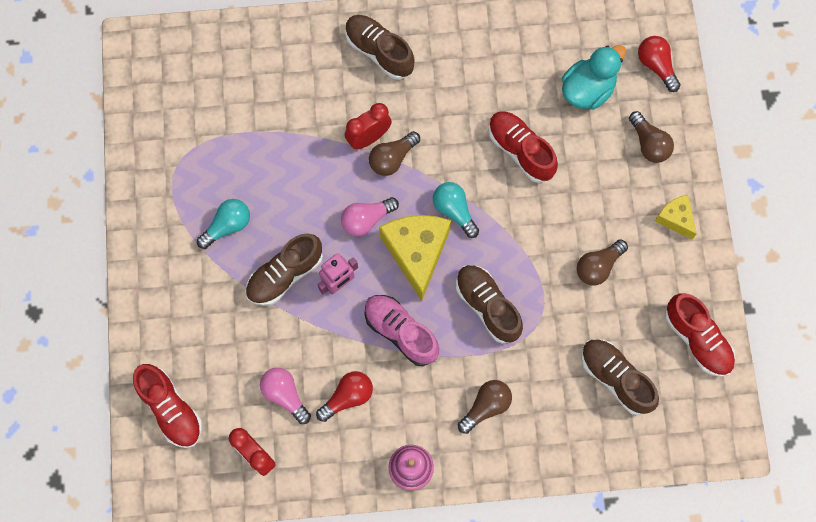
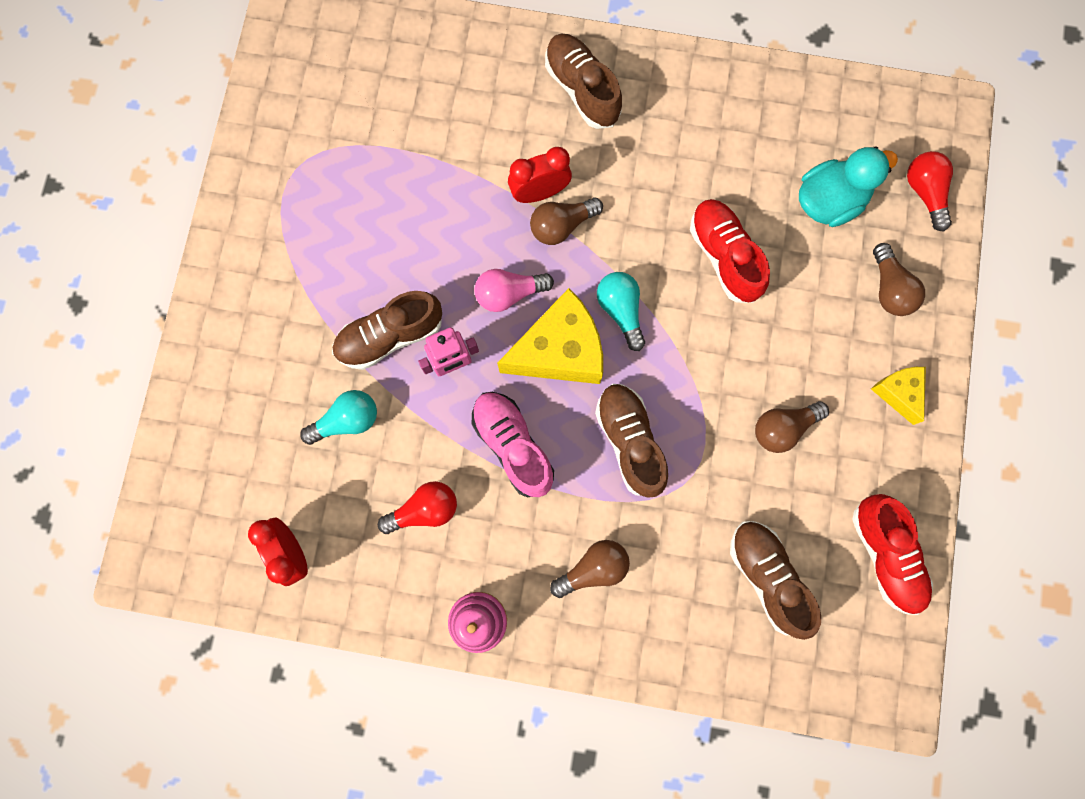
camera: 15 degrees right, 5 degrees up
red shoe [133,364,202,448] -> none
turquoise light bulb [197,199,250,249] -> turquoise light bulb moved to [300,390,377,445]
pink light bulb [260,368,311,424] -> none
yellow cheese [379,215,451,301] -> yellow cheese turned 60 degrees clockwise [497,288,603,384]

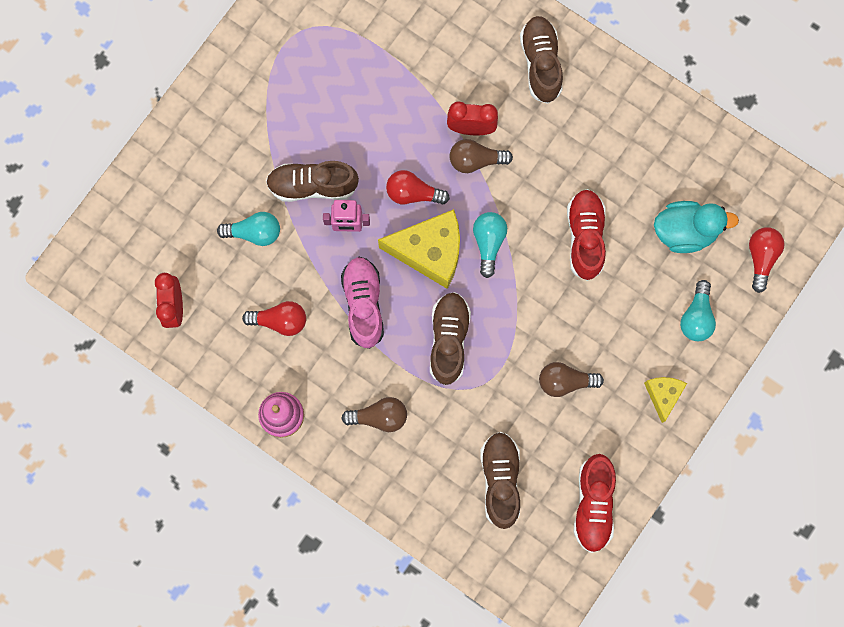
camera: 25 degrees right, 0 degrees up
pink light bulb [475,269,554,312] -> red light bulb [386,170,450,204]
brown light bulb [873,243,925,316] -> turquoise light bulb [680,280,716,341]

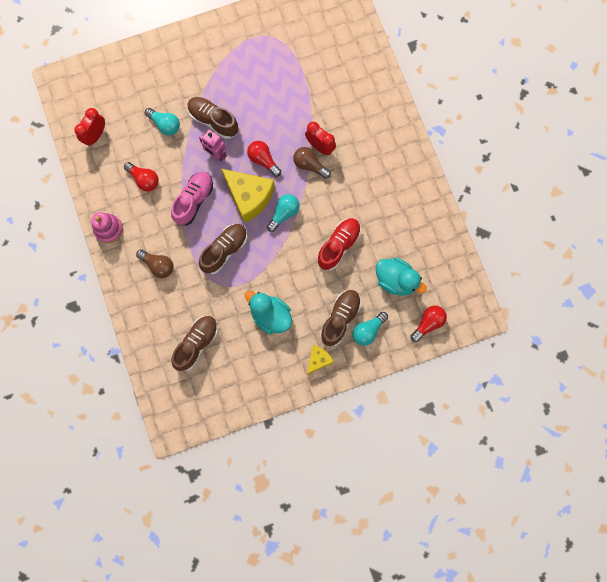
camera: 35 degrees right, 0 degrees up
brown shoe [520,16,563,104] -> brown shoe moved to [320,290,361,346]
brown light bulb [539,362,604,397] -> turquoise duck [245,291,292,334]
red shoe [573,454,616,553] -> none

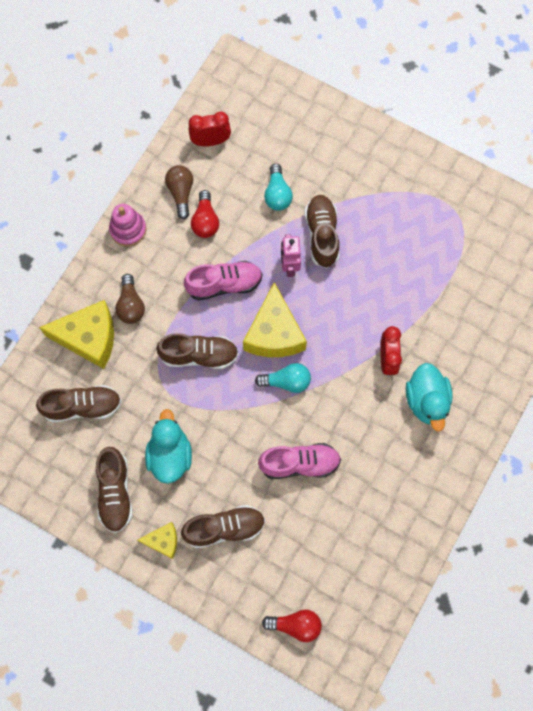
camera: 50 degrees right, 5 degrees down
red light bulb [247,141,281,177] -> none
brown light bulb [293,147,331,179] -> brown light bulb moved to [165,165,193,219]
red shoe [317,218,361,271] -> pink shoe [258,443,341,479]
turquoise light bulb [353,312,388,346] -> none
turquoise duck [376,258,427,296] -> turquoise duck moved to [406,363,453,432]
none -> yellow cheese [39,300,114,369]
none -> brown shoe [96,447,133,533]

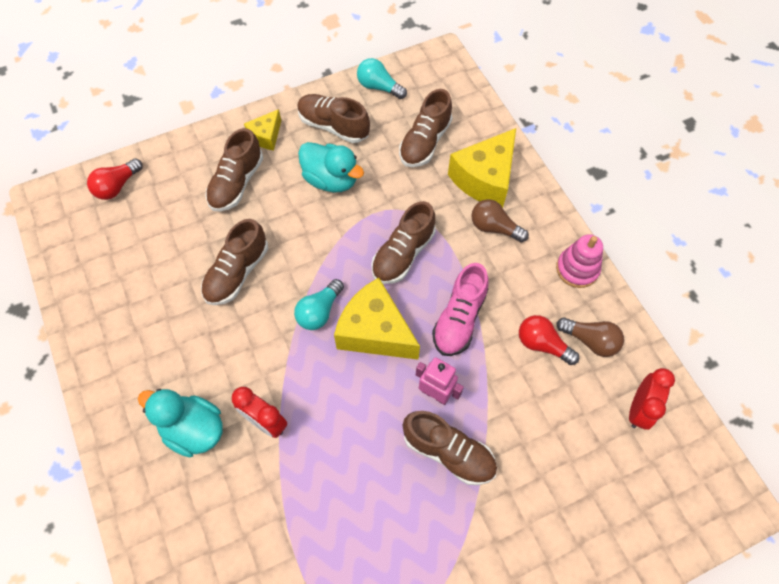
camera: 125 degrees right, 10 degrees down
pink shoe [258,443,341,479] -> brown shoe [201,219,268,305]
turquoise light bulb [264,164,293,211] -> turquoise light bulb moved to [357,58,407,99]

